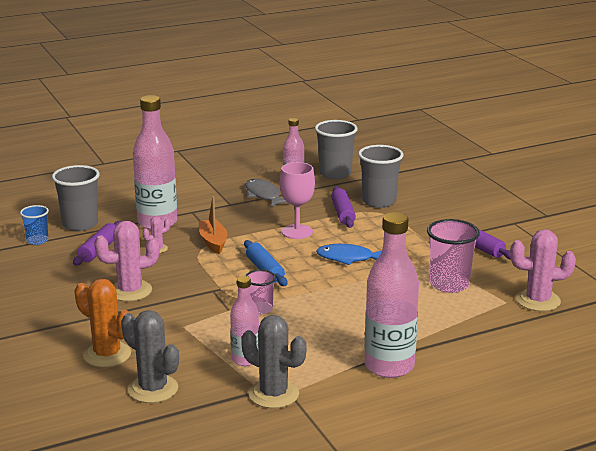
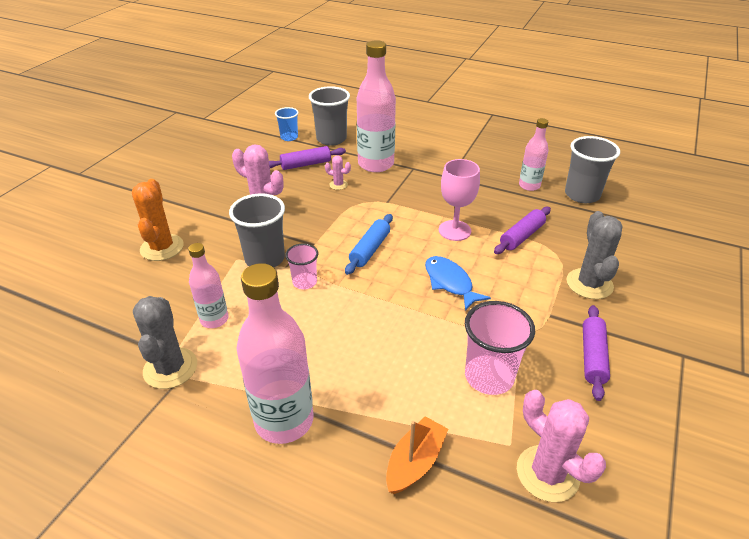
camera: 50 degrees right, 15 degrees up
grey cactus [121,310,179,403] -> grey cactus moved to [567,211,622,299]
orange boat [199,196,228,254] -> orange boat moved to [386,416,448,494]
grey fish [245,179,288,207] -> none
grey cup [358,145,403,208] -> grey cup moved to [229,193,285,267]

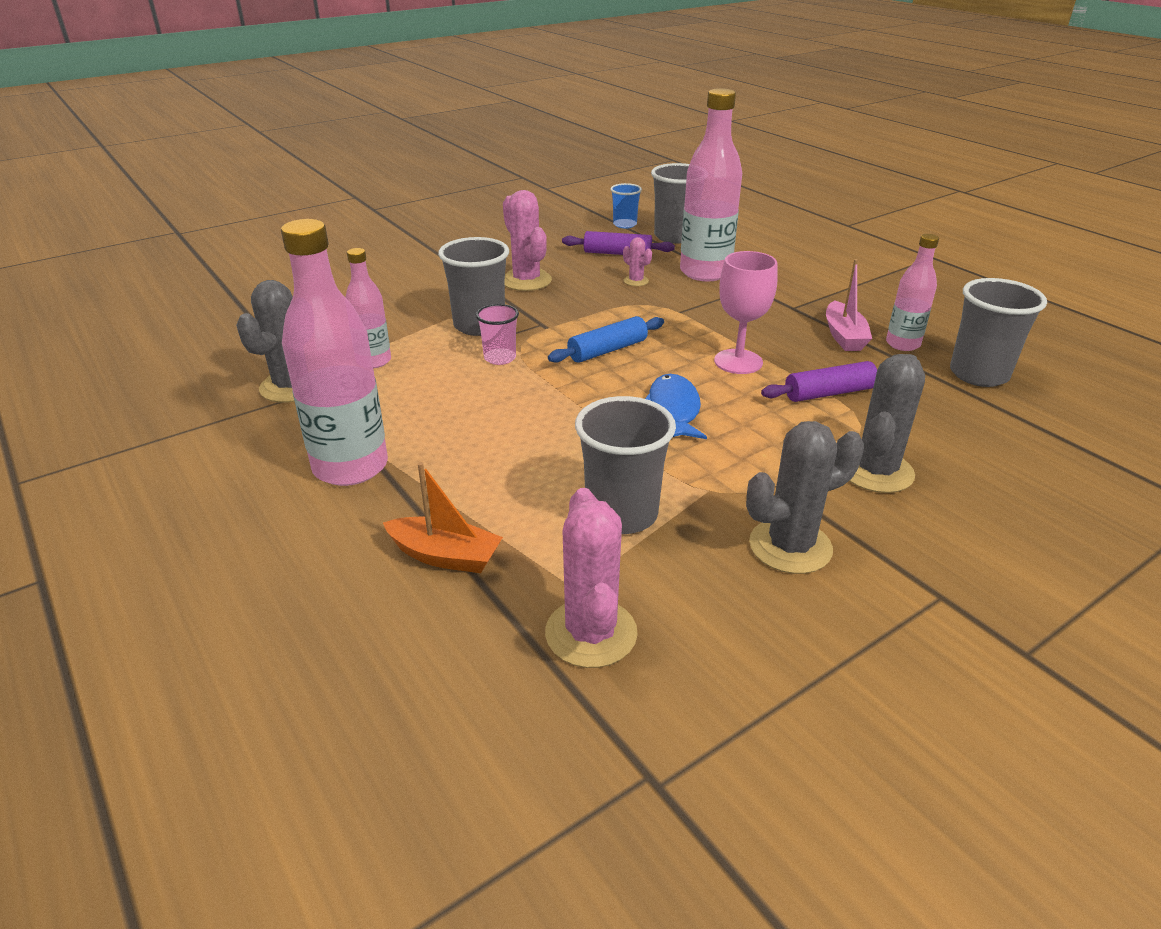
camera: 30 degrees right, 5 degrees down
orange cactus [132,179,184,261] -> none
orange boat [386,416,448,494] -> orange boat turned 45 degrees clockwise [383,462,503,573]
pink cup [465,301,535,395] -> grey cup [575,396,676,534]
purple rolling pin [583,305,610,401] -> grey cactus [746,421,864,574]
none -> pink boat [826,259,872,351]

